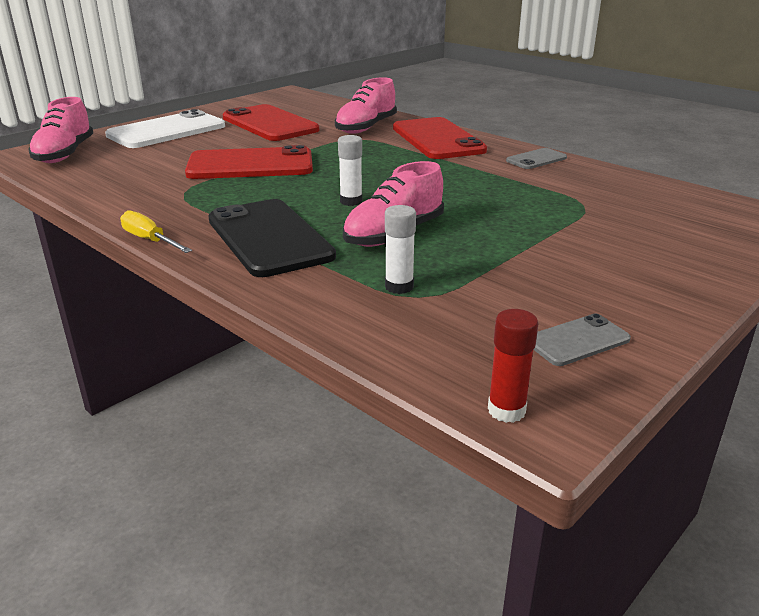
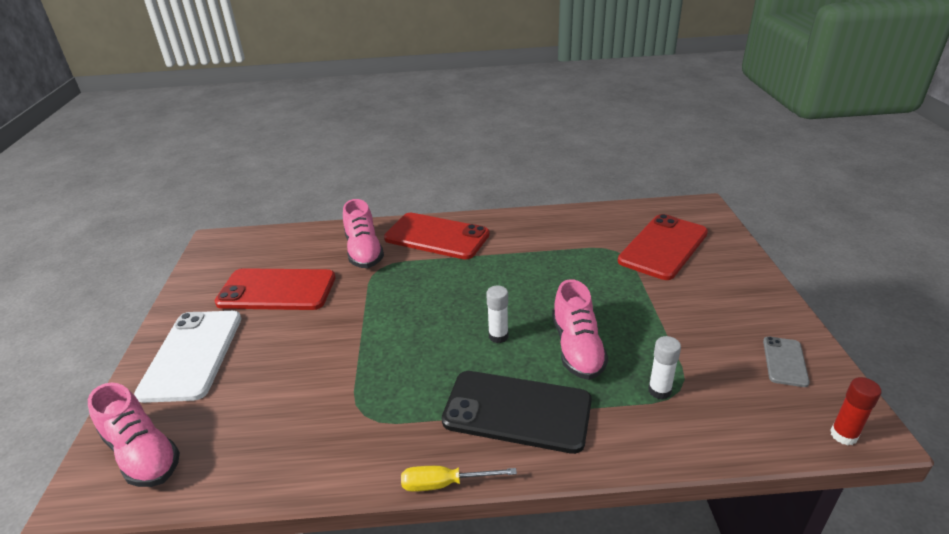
camera: 45 degrees left, 5 degrees up
red phone [185,145,313,179] -> red phone moved to [618,214,708,280]
grey phone [506,148,567,169] -> none

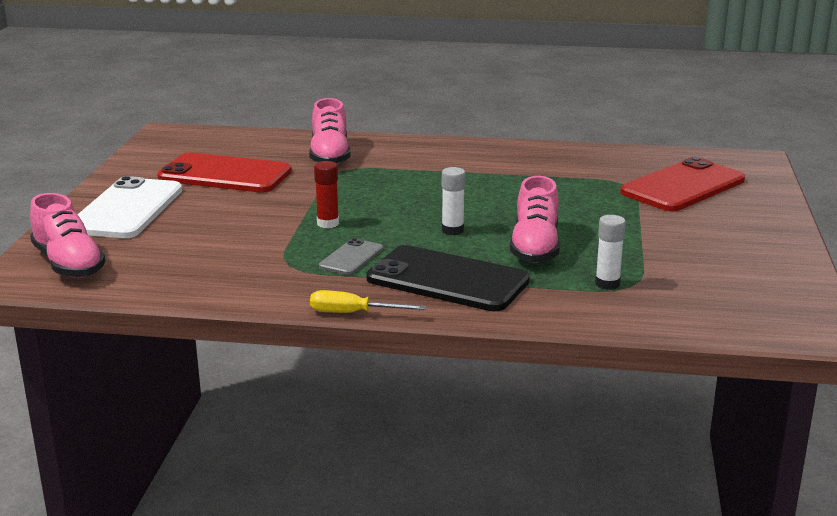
camera: 10 degrees right, 10 degrees down
red phone [384,213,490,259] -> none
grey phone [763,337,810,387] -> grey phone moved to [319,238,383,275]
red glue stick [830,377,882,445] -> red glue stick moved to [314,161,339,228]

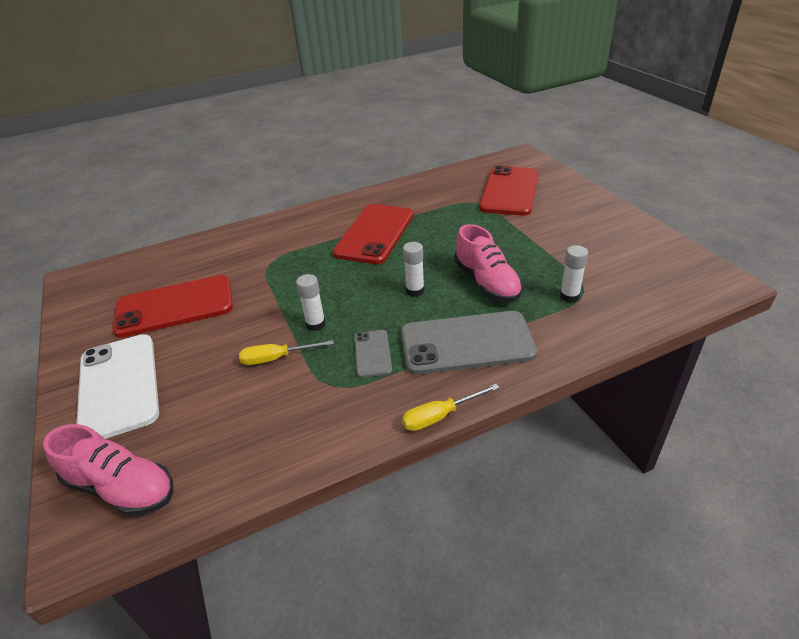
camera: 30 degrees left, 15 degrees up
pink shoe [309,98,350,164] -> none
red glue stick [314,161,339,228] -> white glue stick [296,274,326,331]
black phone [366,245,530,311] -> grey phone [401,311,538,375]
none -> yellow screwdriver [239,340,334,365]
none -> red phone [332,204,413,264]

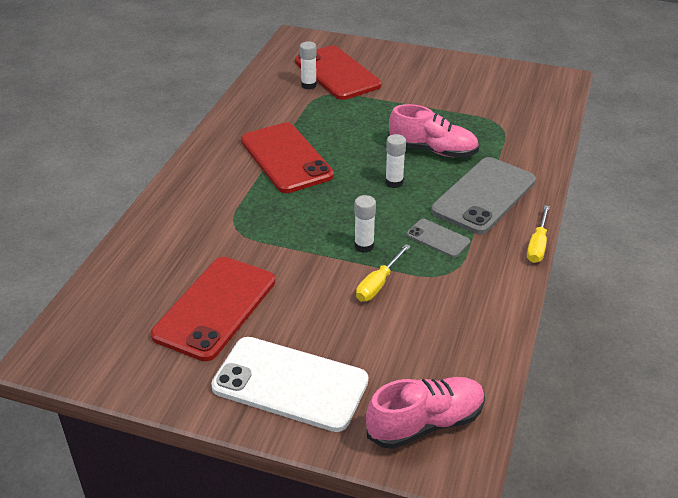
camera: 50 degrees left, 0 degrees up
white glue stick [560,245,588,303] -> white glue stick moved to [300,41,317,89]

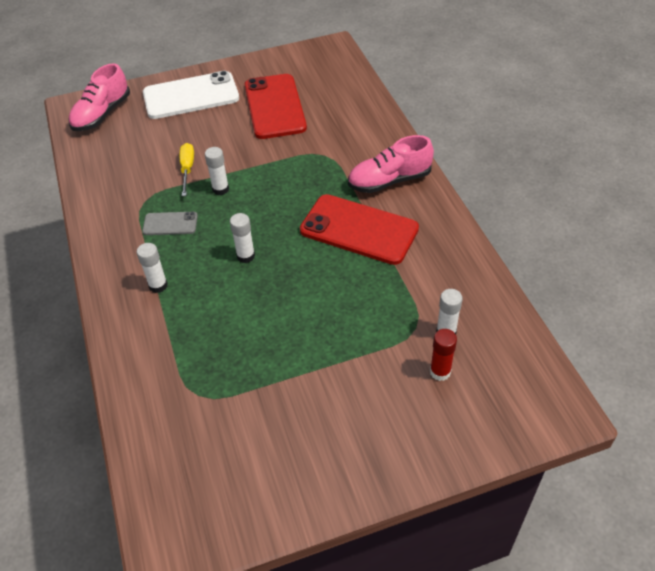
camera: 145 degrees right, 10 degrees up
red phone [295,46,382,100] -> red glue stick [430,329,457,381]
pink shoe [388,104,479,158] -> pink shoe moved to [348,135,434,193]
grey phone [431,157,536,234] -> white glue stick [137,243,168,293]
yellow screwdriver [527,205,550,263] -> none

